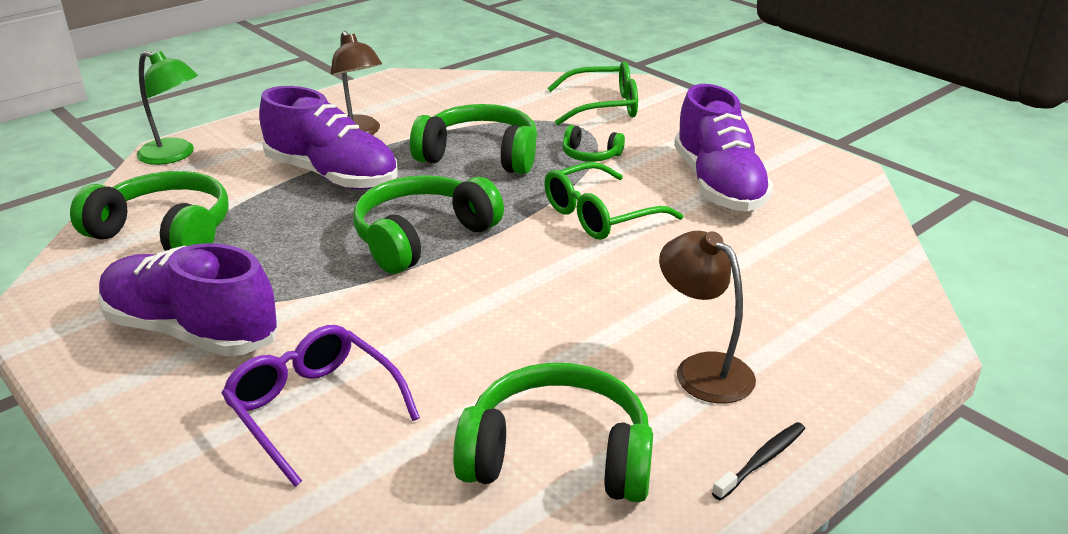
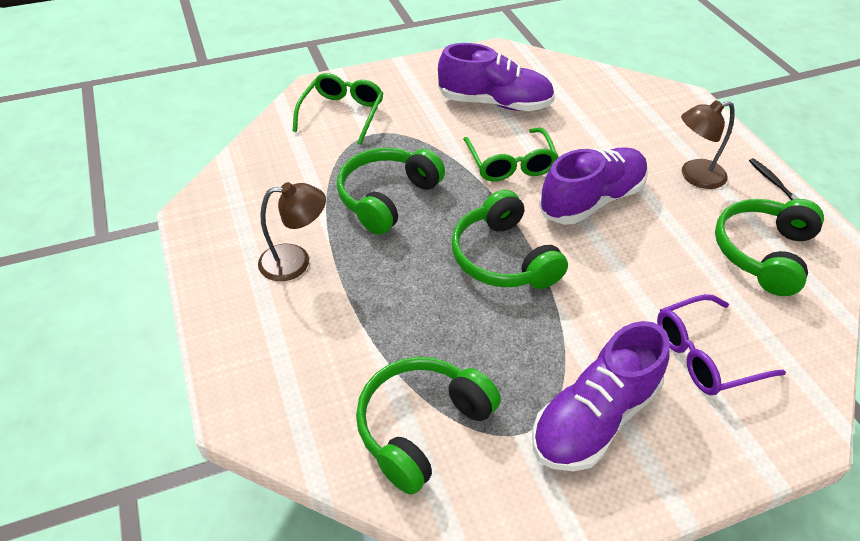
camera: 70 degrees left, 15 degrees up
green lamp [137,51,198,165] -> none
purple shoe [259,86,397,190] -> purple shoe moved to [539,147,648,224]
green headphones [562,125,625,162] -> none

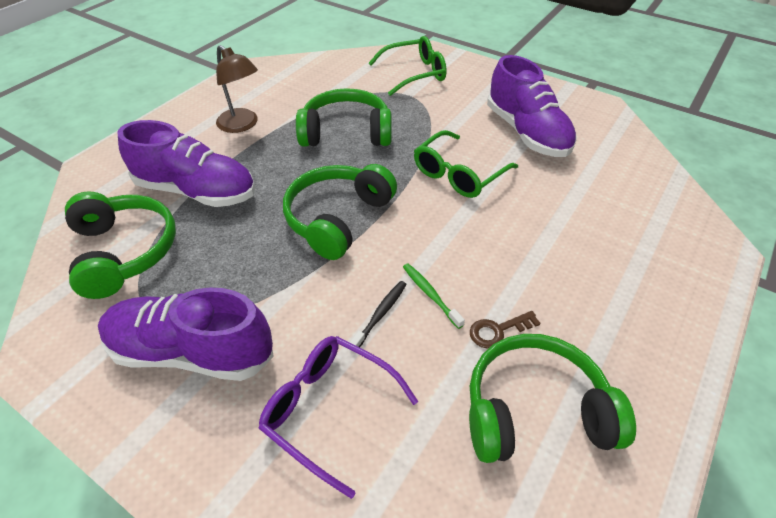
camera: 55 degrees right, 0 degrees up
green headphones [356,357,501,495] -> green headphones turned 60 degrees clockwise [65,192,176,299]
purple shoe [539,147,648,224] -> purple shoe moved to [117,120,255,207]
brown lamp [681,100,735,189] -> none
black toothbrush [749,158,807,200] -> black toothbrush moved to [350,281,407,347]
none -> green toothbrush [403,263,465,329]
none -> brown key [470,311,541,349]

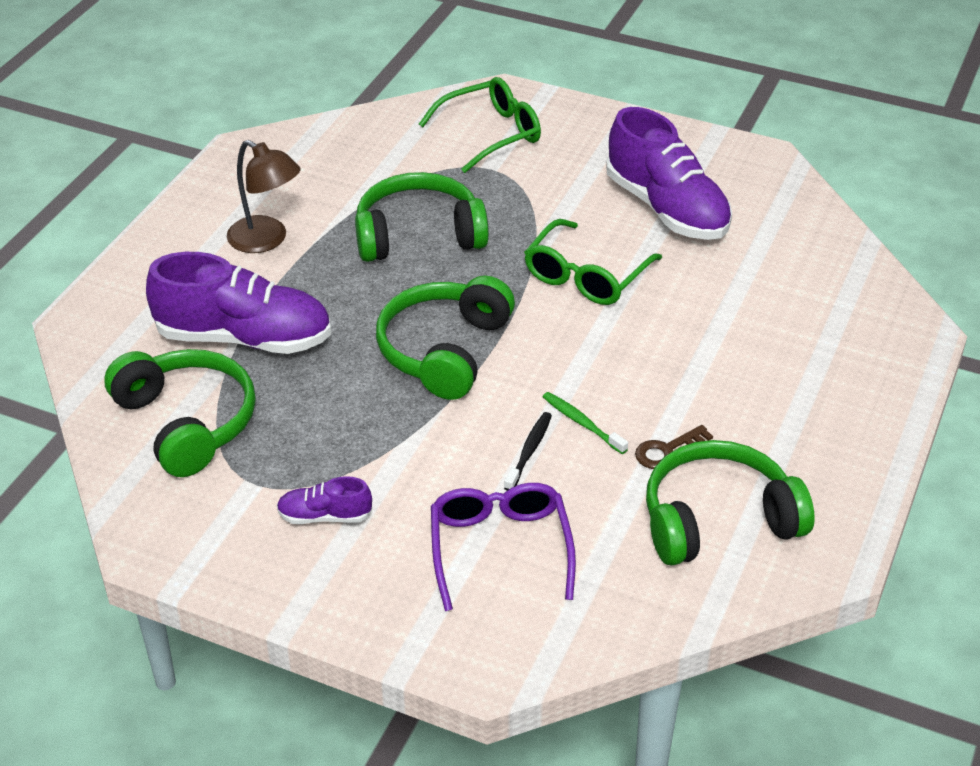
camera: 10 degrees left, 5 degrees down
purple shoe [98,287,274,381] -> purple shoe [277,476,372,524], size x0.47
purple glasses [258,336,418,499] -> purple glasses turned 60 degrees clockwise [431,483,576,611]

